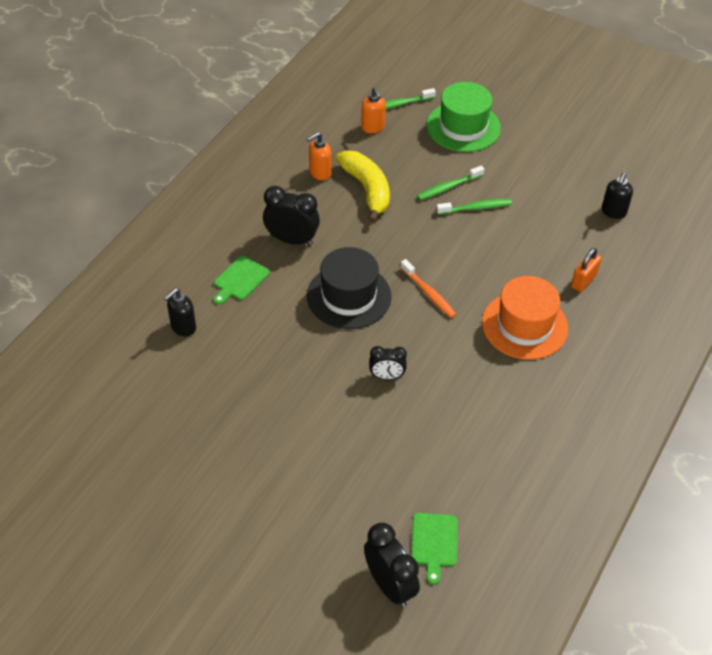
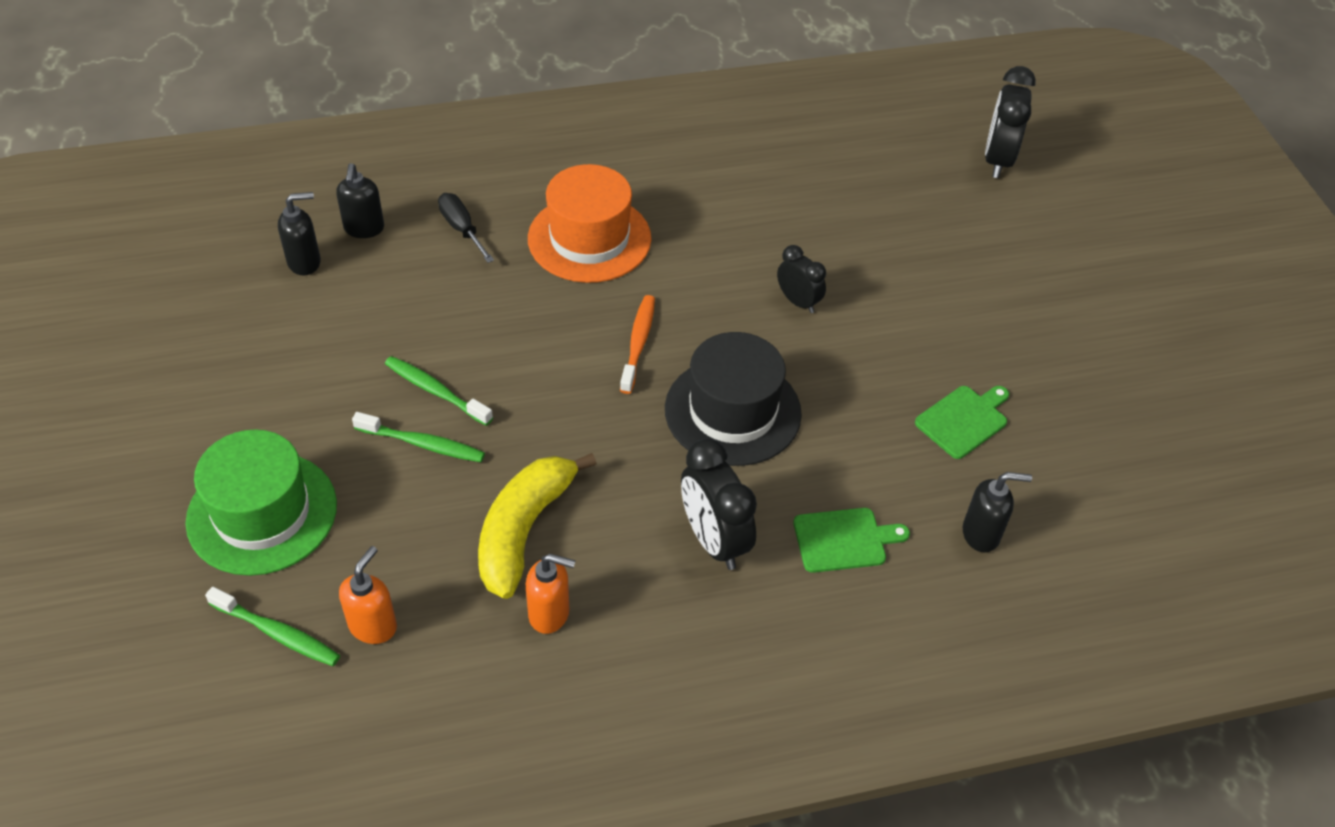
camera: 135 degrees left, 0 degrees up
green cutting board [411,513,458,585] -> green cutting board moved to [915,386,1009,459]
orange padlock [571,248,602,292] -> black screwdriver [438,193,494,263]
none -> black soap dispenser [336,163,384,238]

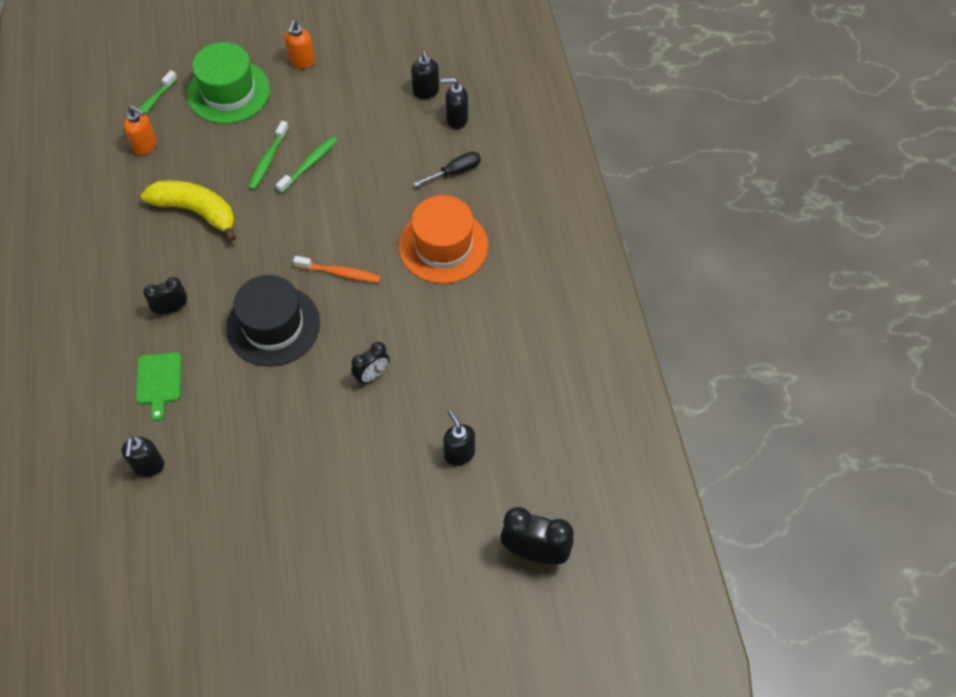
camera: 95 degrees right, 10 degrees up
orange soap dispenser [526,554,576,634] -> orange soap dispenser moved to [284,21,315,68]
black clock [681,439,757,570] -> black clock [143,277,187,315], size x0.61
green cutting board [915,386,1009,459] -> none
none -> black soap dispenser [443,410,475,466]

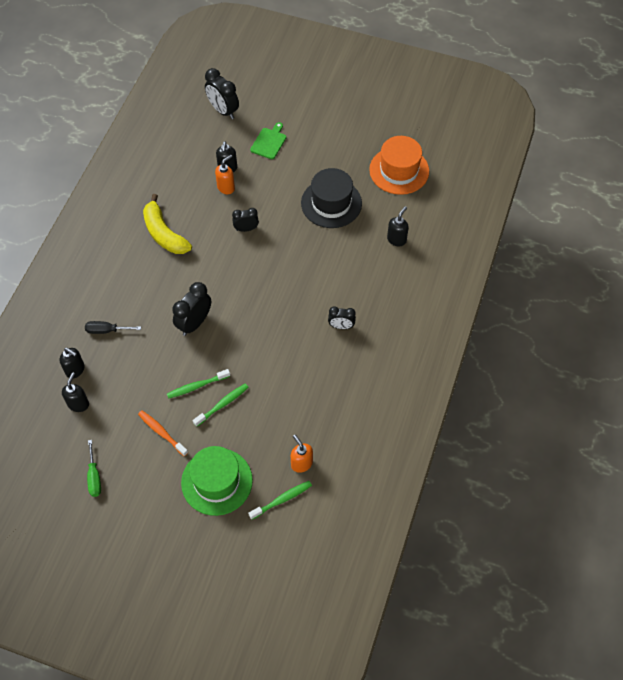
camera: 150 degrees left, 0 degrees up
green cutting board [136,352,182,421] -> green cutting board moved to [250,122,286,159]
yellow banana [141,180,236,242] -> yellow banana moved to [143,194,192,254]
black hat [226,275,320,367] -> black hat moved to [301,168,362,228]
orange soap dispenser [284,21,315,68] -> orange soap dispenser moved to [215,155,235,194]
orange toothbrush [293,256,381,283] -> orange toothbrush moved to [138,410,188,457]
orange hat [399,195,488,284] -> orange hat moved to [369,136,429,195]
none -> green screwdriver [87,440,101,497]
none -> black clock [172,282,211,336]

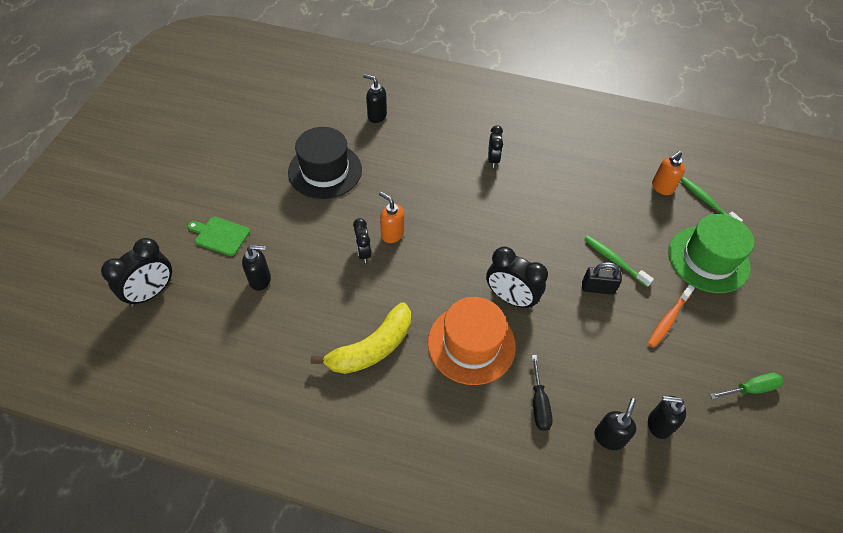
camera: 95 degrees left, 5 degrees down
green toothbrush [167,369,230,399] -> black padlock [582,262,622,295]
orange soap dispenser [215,155,235,194] -> orange soap dispenser moved to [379,192,404,243]
orange hat [369,136,429,195] -> orange hat moved to [428,297,516,385]

